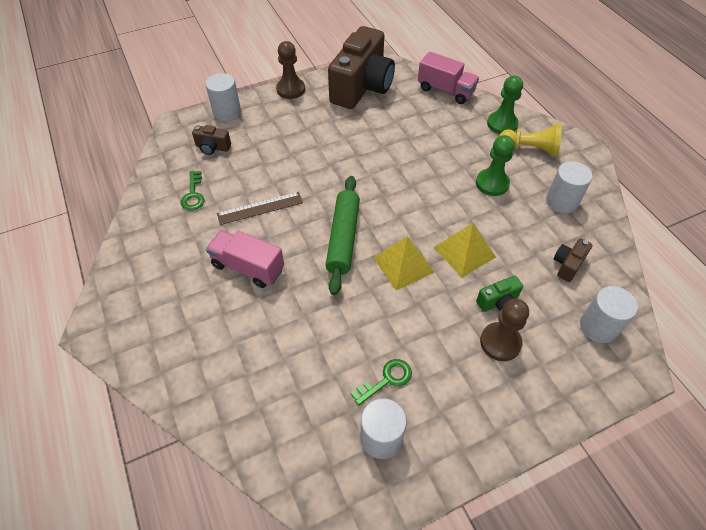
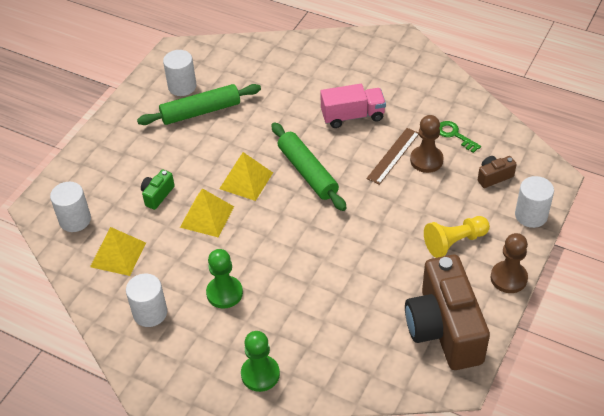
camera: 145 degrees right, 5 degrees down
green key [351,359,412,406] -> green rolling pin [137,84,261,125]
pink truck [418,52,479,104] -> none
brown pawn [480,299,529,361] -> brown pawn moved to [410,115,444,173]
yellow pawn [499,124,562,157] -> yellow pawn moved to [424,216,490,258]
brown camera [554,238,593,282] -> yellow pyramid [90,227,146,276]

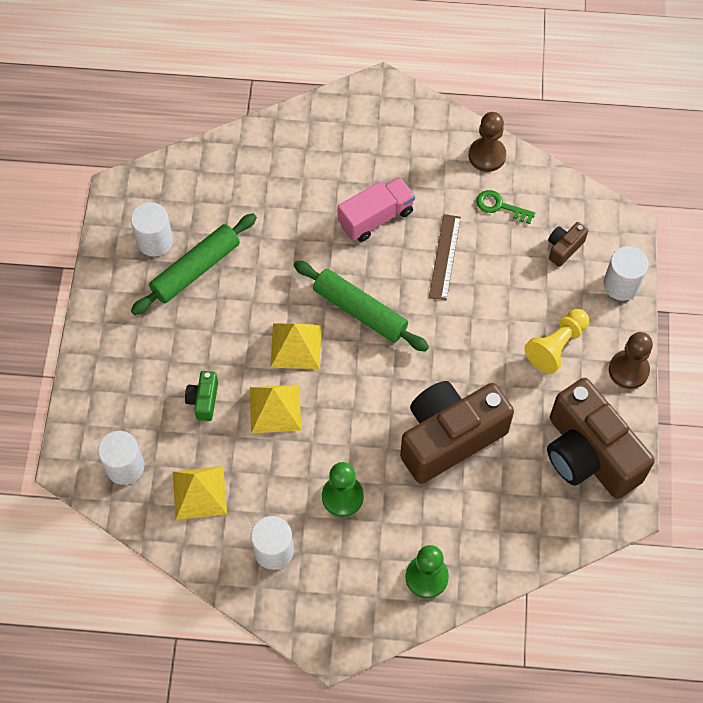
camera: 25 degrees left, 15 degrees up
brown pawn [410,115,444,173] -> brown pawn moved to [469,112,506,172]
none -> brown camera [400,381,514,484]

